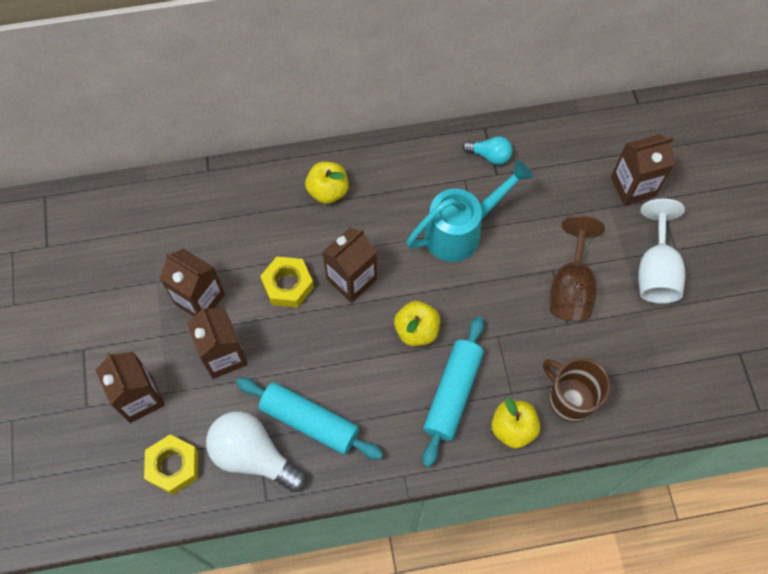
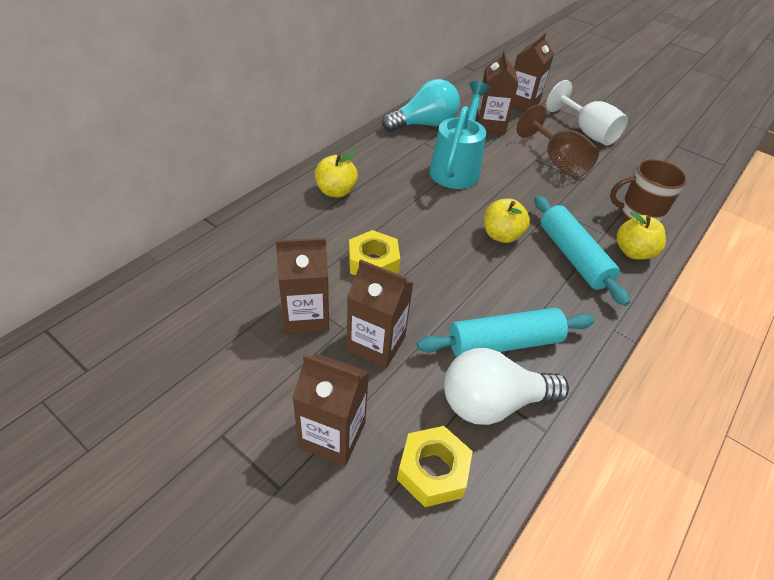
camera: 45 degrees left, 20 degrees down
brown carton [322,228,377,303] -> brown carton moved to [476,50,518,134]
turquoise light bulb [462,136,513,165] -> turquoise light bulb [382,79,460,132], size x1.87

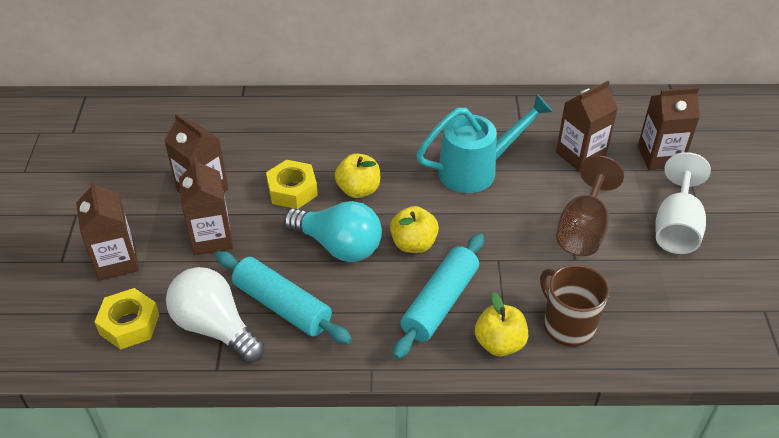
camera: 55 degrees right, 0 degrees up
yellow apple [315,152,358,197] -> yellow apple moved to [335,153,380,198]
turquoise light bulb [382,79,460,132] -> turquoise light bulb moved to [284,201,382,262]

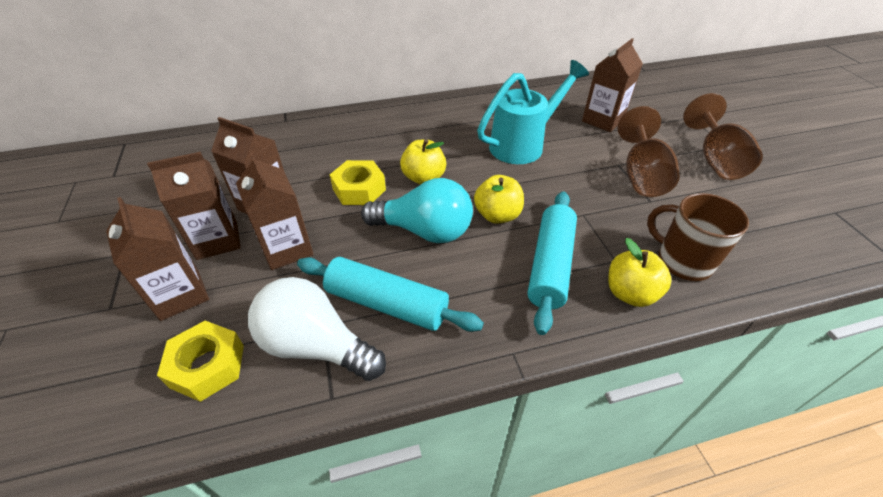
camera: 15 degrees left, 0 degrees up
brown carton [638,87,700,170] -> brown carton moved to [147,152,241,260]
white goblet [655,152,711,254] -> brown goblet [683,93,763,180]

